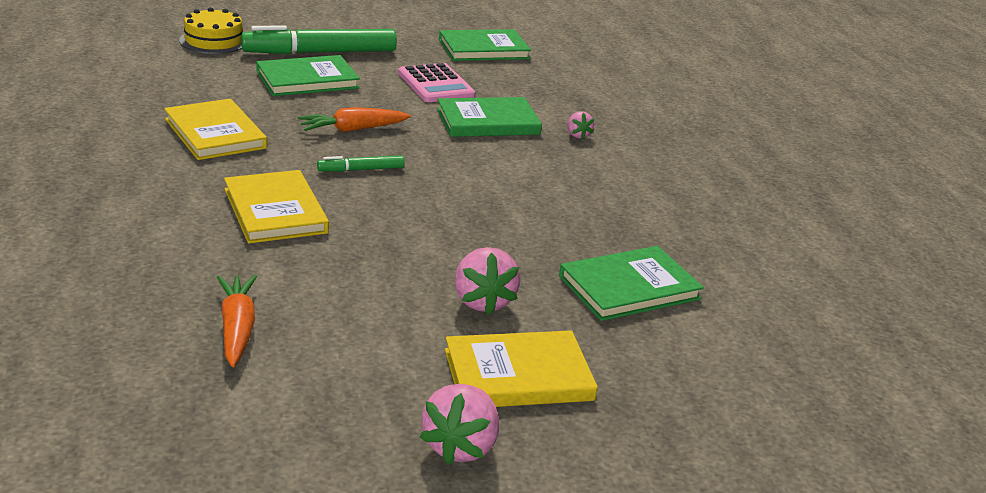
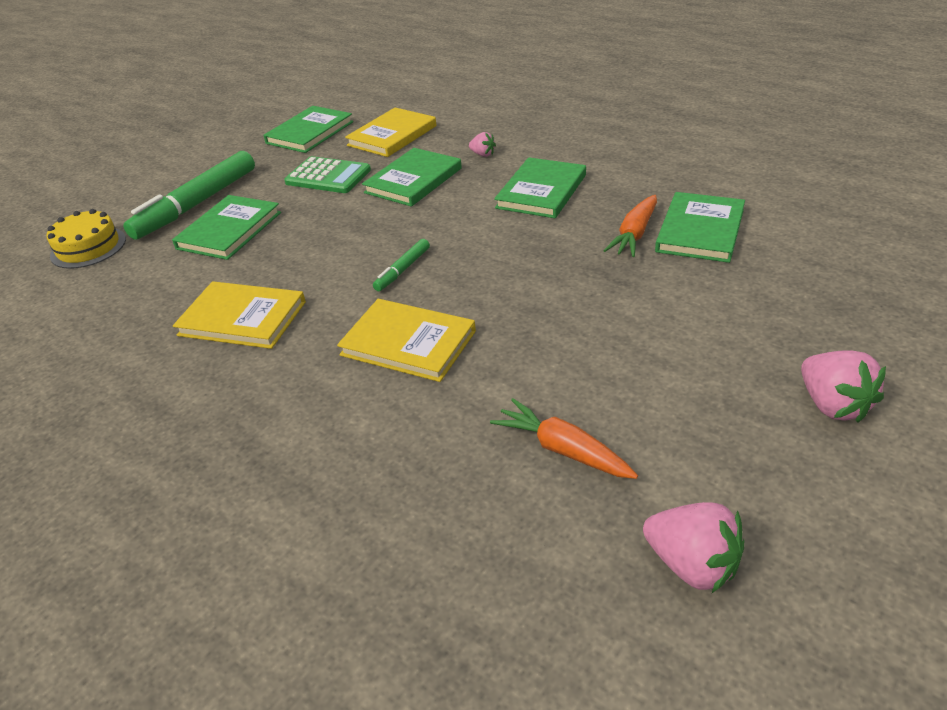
camera: 35 degrees left, 10 degrees up
orange carrot [298,107,411,132] -> orange carrot moved to [603,195,657,257]
pink calculator [398,63,475,102] -> green calculator [284,156,371,193]
yellow book [445,331,598,407] -> yellow book moved to [345,107,436,157]
pink strawberry [455,247,520,315] -> pink strawberry moved to [643,502,744,593]
none -> green book [494,157,586,218]

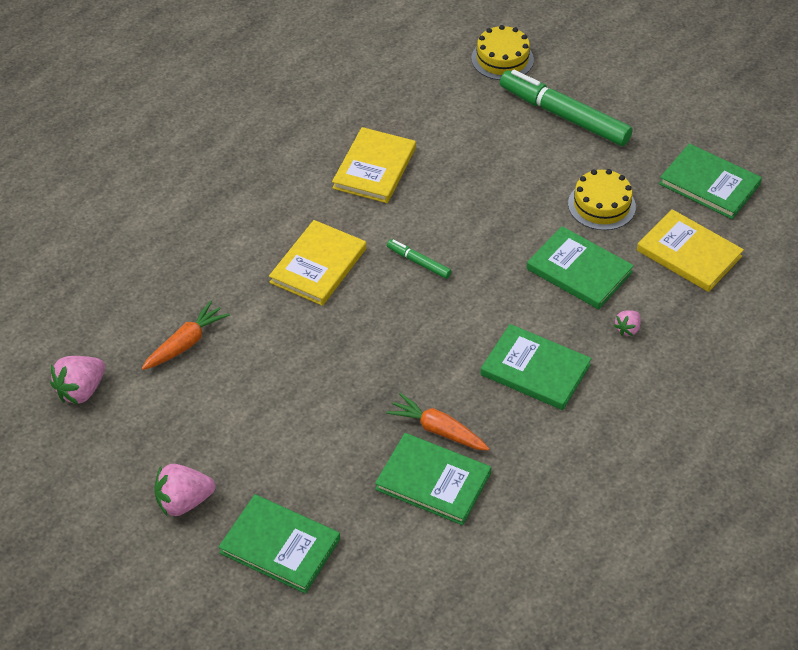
camera: 90 degrees right, 10 degrees up
green book [172,195,281,260] -> green book moved to [219,494,340,594]
green calculator [284,156,371,193] -> yellow cake [568,169,636,230]

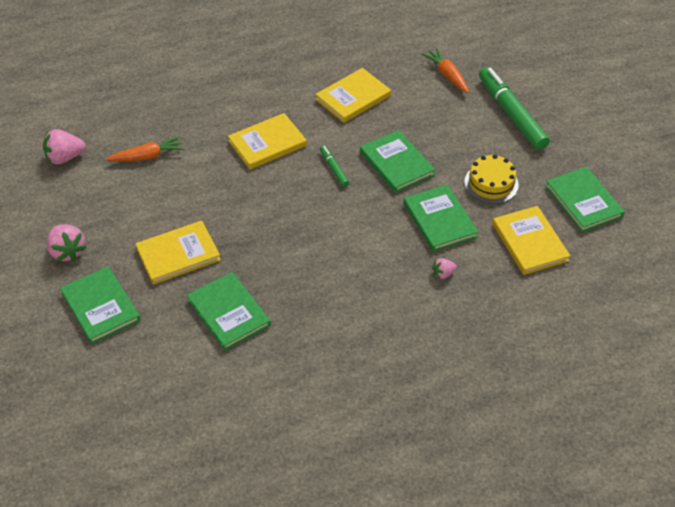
camera: 30 degrees right, 0 degrees up
pink strawberry [154,464,216,516] -> pink strawberry turned 135 degrees counterclockwise [47,225,87,262]
orange carrot [386,393,490,451] -> orange carrot moved to [422,48,469,93]
yellow cake [471,25,534,80] -> none
green book [481,324,592,410] -> green book moved to [360,130,435,193]
none -> yellow book [136,221,221,285]

